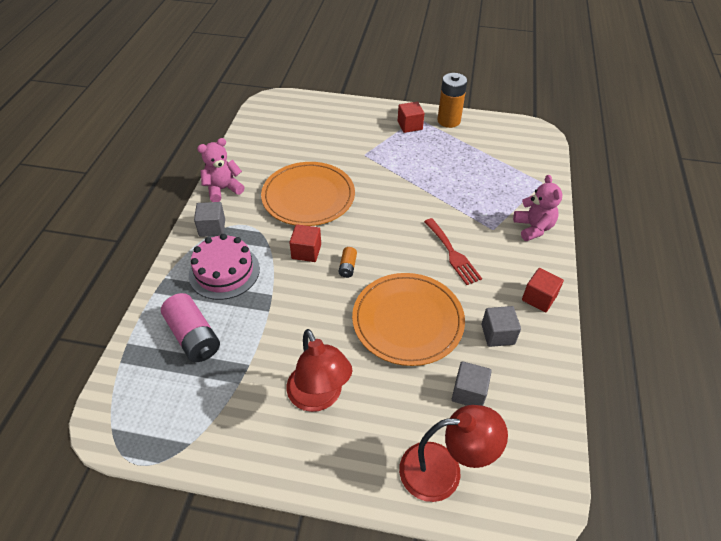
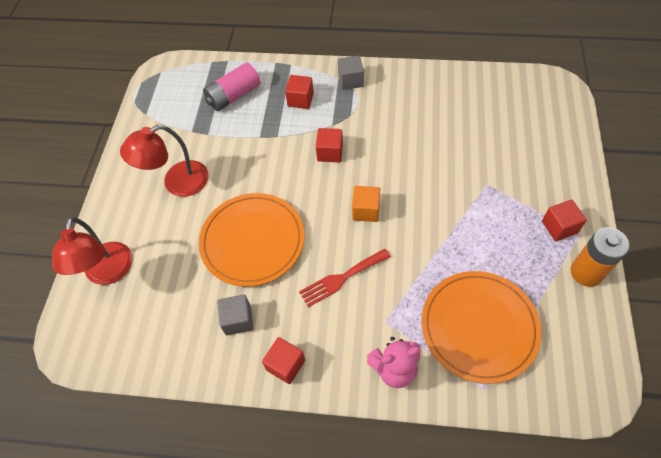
camera: 90 degrees right, 10 degrees up
pink cake [189,234,260,300] -> red cube [285,75,314,109]
pink teddy bear [197,138,245,202] -> none
orange plate [261,162,355,226] -> orange plate moved to [421,271,542,384]
orange battery [339,247,357,278] -> none
grey cube [452,361,492,406] -> none
none -> orange cube [352,186,380,222]

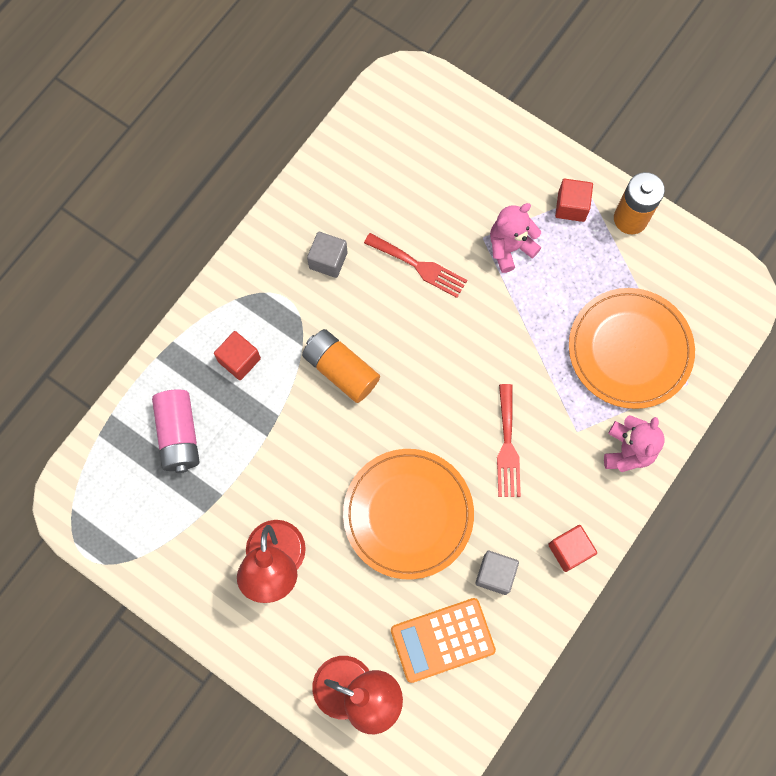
camera: 65 degrees left, 15 degrees up
red cube [316,128,343,162] -> orange battery [302,329,380,403]
grey cube [338,56,364,90] -> grey cube moved to [307,232,347,278]
orange cube [352,186,380,222] -> none
none -> red fork [364,233,467,298]
none -> orange calculator [391,598,496,683]
none -> pink teddy bear [490,203,541,273]

